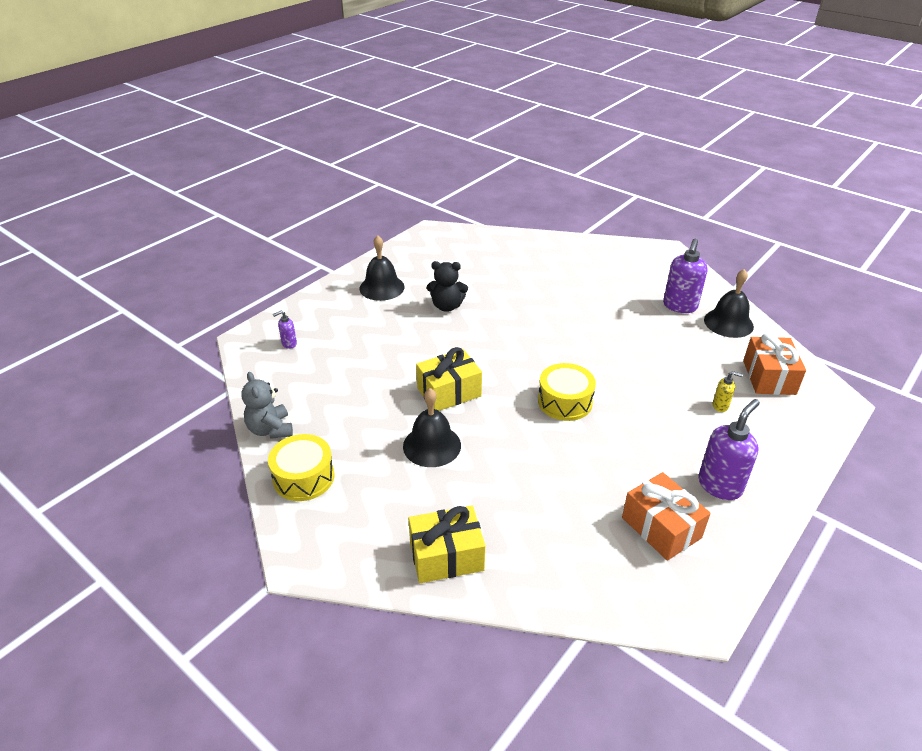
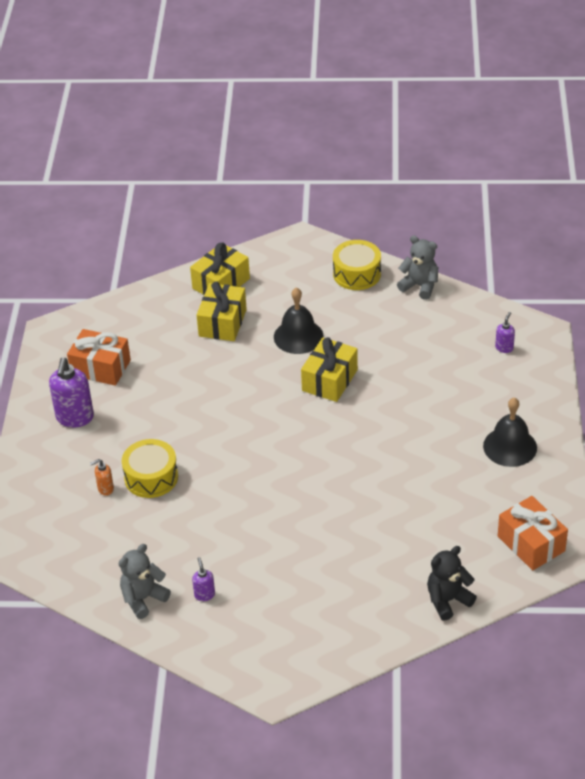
camera: 145 degrees right, 5 degrees up
black teddy bear [427,261,468,312] -> black teddy bear moved to [427,546,477,621]
yellow drum [538,363,596,421] -> yellow drum moved to [122,439,178,498]
purple soap dispenser [663,239,707,313] -> purple soap dispenser [192,557,215,601], size x0.50
black bell [704,269,754,338] -> grey teddy bear [118,544,171,619]
yellow soap dispenser [713,371,743,412] -> orange soap dispenser [90,459,114,496]
orange gift [743,333,806,395] -> orange gift moved to [498,496,568,570]
none -> yellow gift [197,282,247,341]

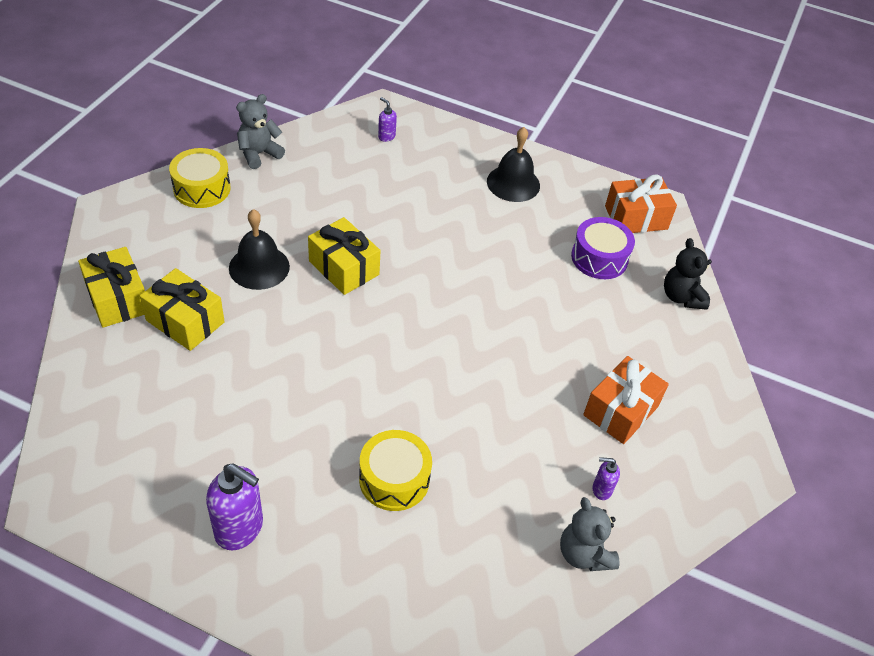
camera: 75 degrees left, 5 degrees up
orange gift [67,329,131,386] -> orange gift moved to [583,356,669,444]
orange soap dispenser [90,459,114,496] -> none
none -> purple drum [571,217,635,279]

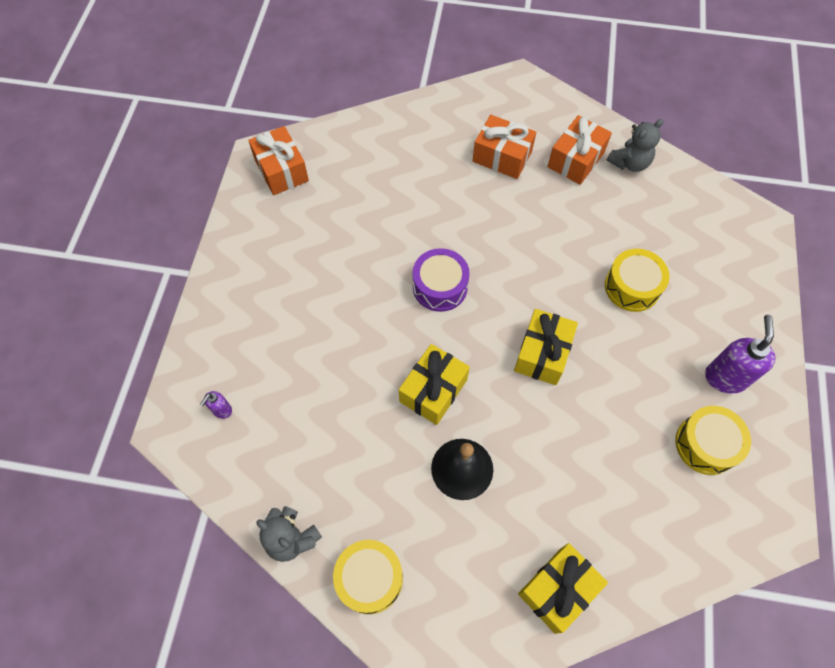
camera: 100 degrees left, 15 degrees up
yellow gift [140,268,225,351] -> yellow gift moved to [514,309,578,385]
black bell [487,127,540,202] -> none
purple drum [571,217,635,279] -> purple drum moved to [412,248,470,312]
purple soap dispenser [592,457,620,500] -> orange gift [547,115,612,185]
black teddy bear [664,238,712,310] -> none
none -> yellow drum [675,406,751,475]

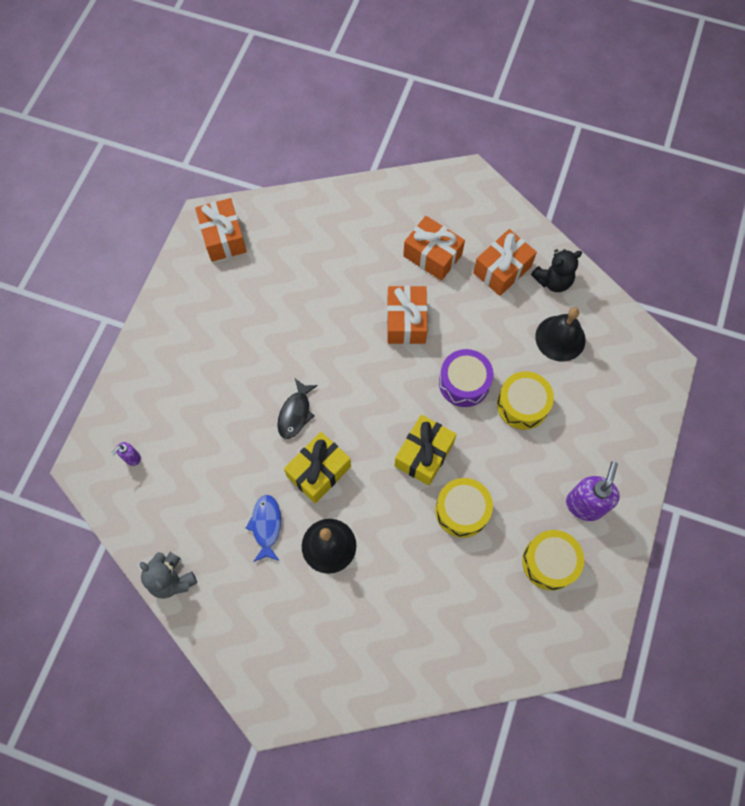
camera: 10 degrees right, 5 degrees up
yellow drum [333,540,403,614] -> yellow drum moved to [435,478,493,538]
purple drum [412,248,470,312] -> purple drum moved to [439,349,494,407]
yellow gift [518,543,608,634] -> none
grey teddy bear [607,119,664,172] -> black teddy bear [531,249,582,292]
none -> blue fish [245,495,281,562]
none -> black fish [277,379,318,439]
none -> orange gift [387,285,428,344]
none -> black bell [535,307,586,362]

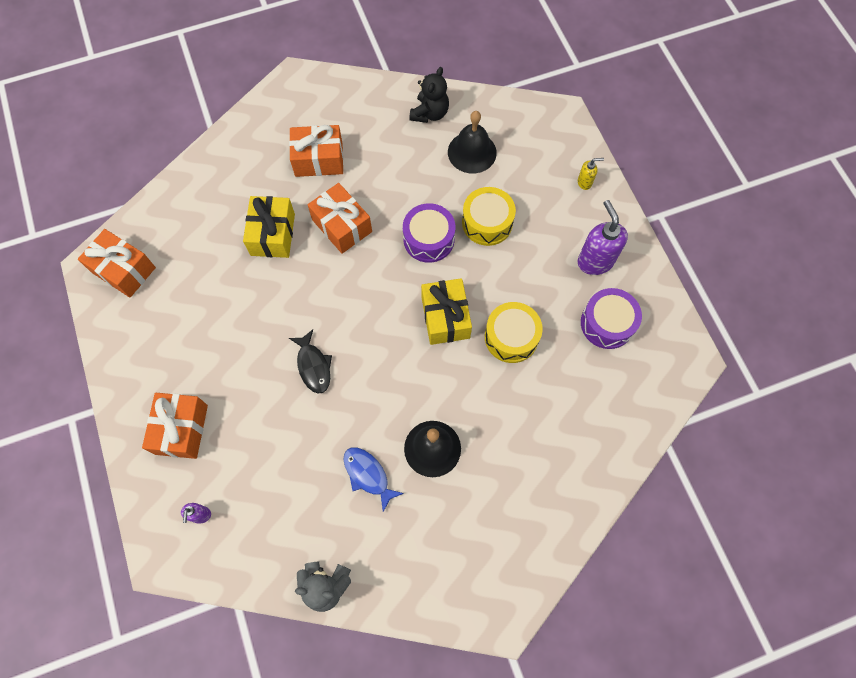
camera: 40 degrees left, 0 degrees up
yellow gift [284,432,351,503] -> yellow gift moved to [243,196,295,258]
orange gift [473,229,537,296] -> orange gift moved to [142,393,208,459]
yellow drum [522,530,584,591] -> purple drum [581,288,642,349]
none -> yellow soap dispenser [578,158,604,190]

